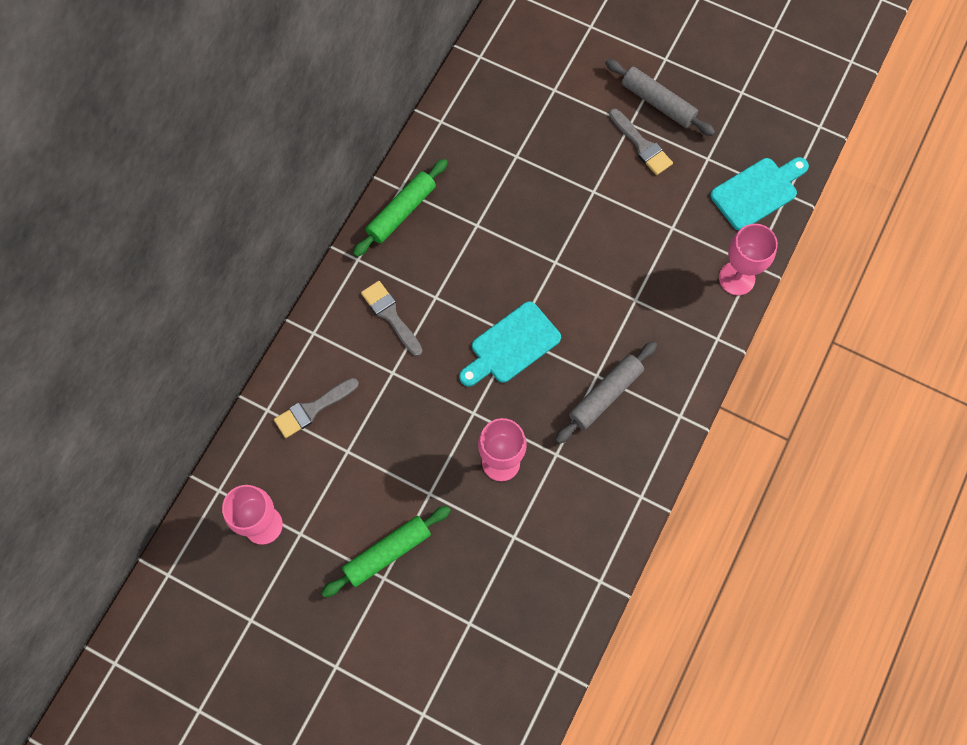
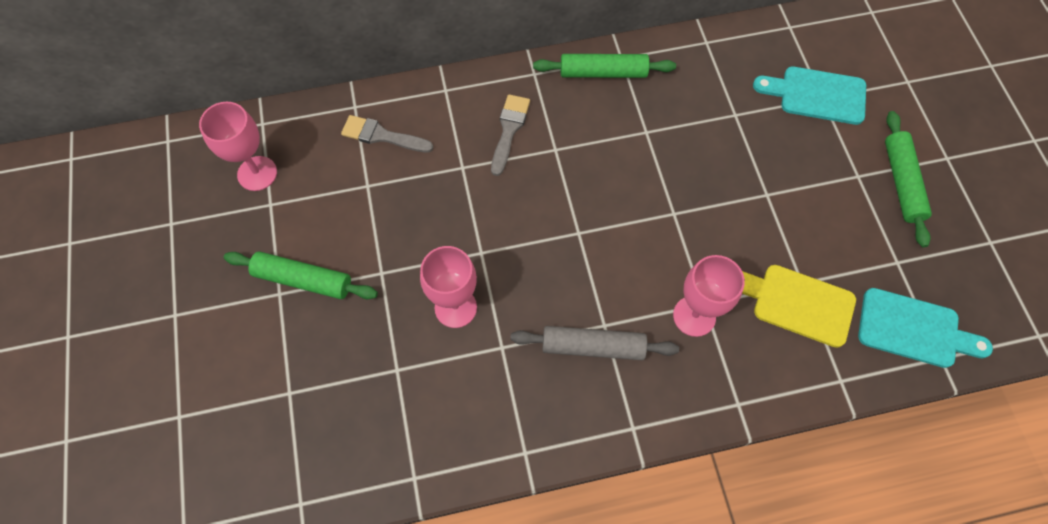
camera: 50 degrees right, 5 degrees down
turquoise cutting board [459,301,561,387] -> turquoise cutting board moved to [753,67,866,125]
grey rolling pin [605,59,715,136] -> green rolling pin [885,111,932,247]
grey brush [609,109,673,175] -> none
pink goblet [719,224,778,296] -> pink goblet moved to [673,255,745,337]
none -> yellow cutting board [742,265,856,348]

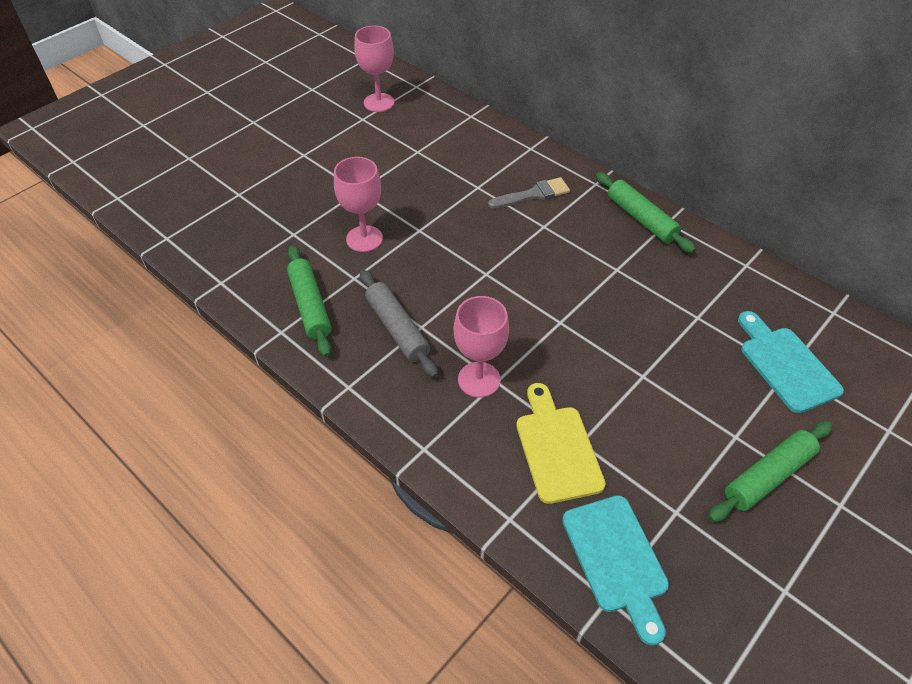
camera: 55 degrees right, 15 degrees down
green rolling pin [224,252,378,299] -> green rolling pin moved to [287,245,332,357]
grey brush [341,115,434,153] -> none

